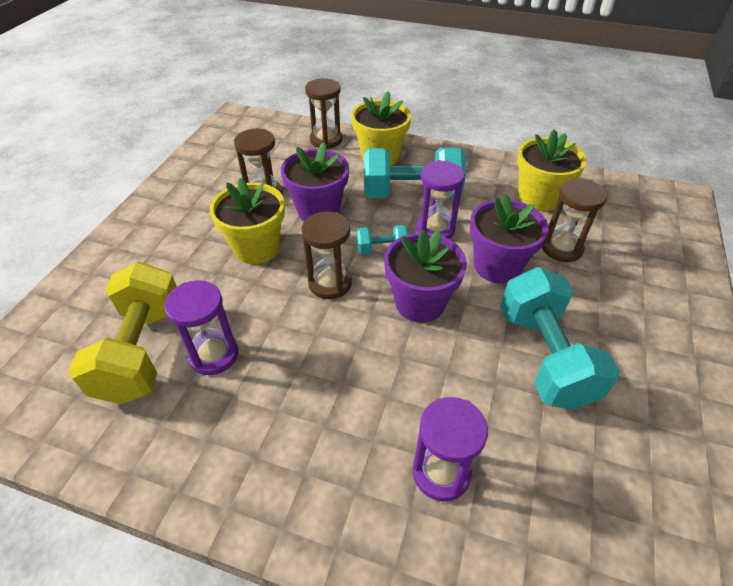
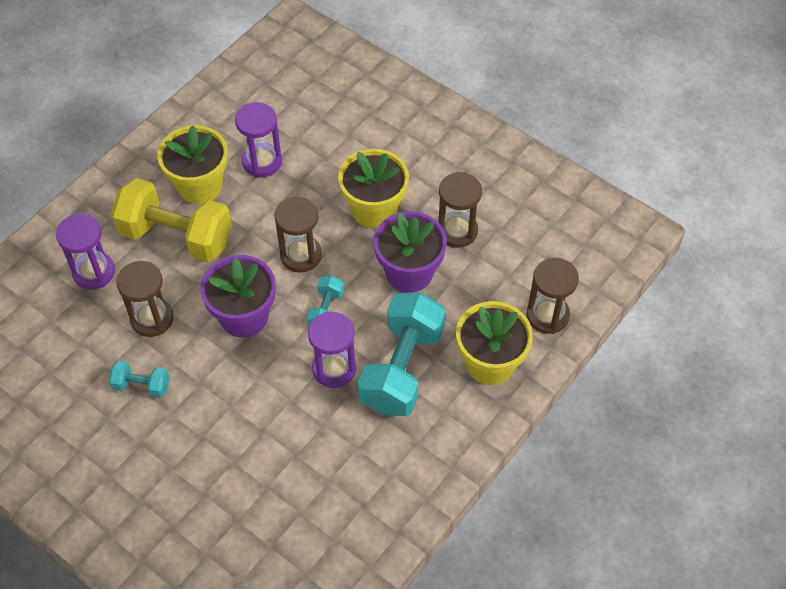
camera: 110 degrees right, 10 degrees up
yellow dumbbell [68,262,177,404] -> yellow dumbbell moved to [111,178,232,262]
purple flower pot [470,194,549,283] -> none
turquoise dumbbell [500,267,620,410] -> turquoise dumbbell [109,360,169,398], size x0.47
yellow flower pot [517,129,587,211] -> yellow flower pot moved to [157,125,228,204]
brown hourglass [541,178,607,262] -> brown hourglass moved to [116,261,174,337]

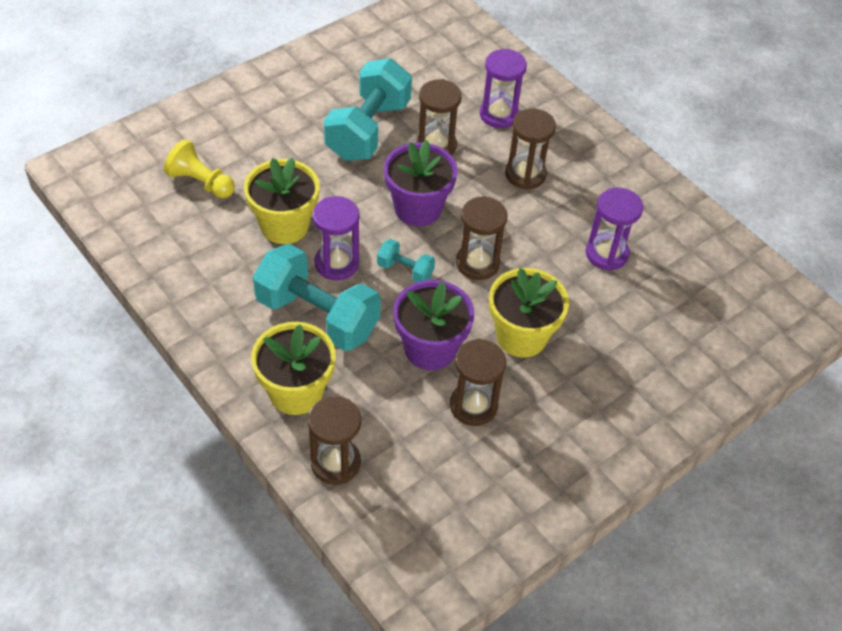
camera: 100 degrees right, 5 degrees down
turquoise dumbbell [109,360,169,398] -> turquoise dumbbell [324,58,412,161], size x2.14
yellow dumbbell [111,178,232,262] -> brown hourglass [505,109,556,190]
yellow flower pot [157,125,228,204] -> yellow flower pot moved to [244,157,320,244]
none -> yellow pawn [164,139,235,198]

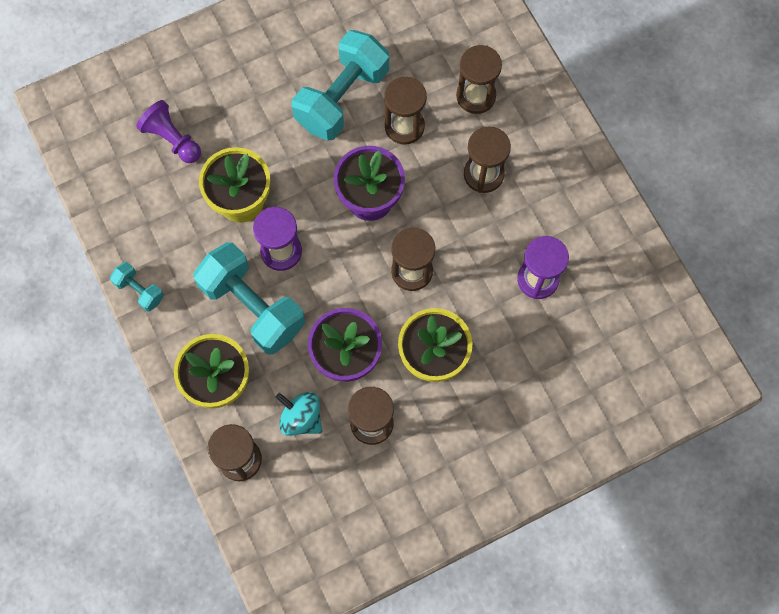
camera: 15 degrees right, 20 degrees up
yellow pawn [164,139,235,198] -> purple pawn [136,100,201,163]
turquoise dumbbell [377,239,435,282] -> turquoise dumbbell moved to [110,262,164,312]
purple hourglass [480,49,527,128] -> brown hourglass [456,45,502,114]
none -> turquoise spinning top [276,392,322,436]

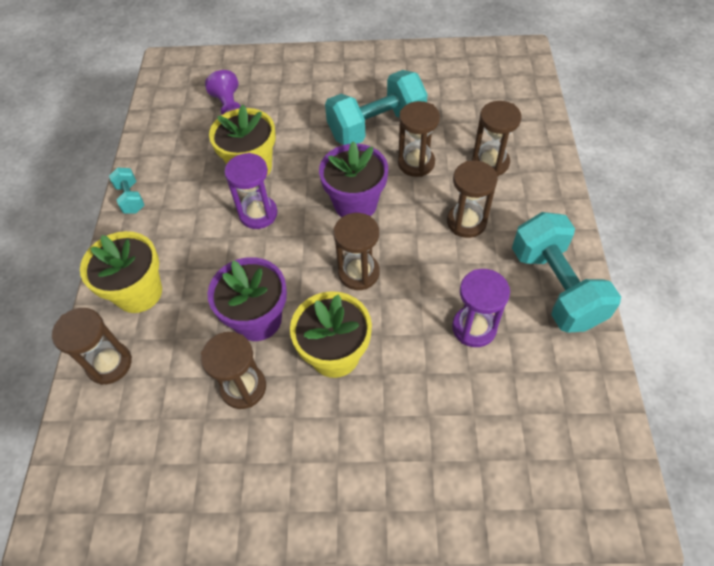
camera: 30 degrees right, 15 degrees down
turquoise dumbbell [193,242,305,355] -> turquoise dumbbell moved to [512,212,621,333]
turquoise spinning top [276,392,322,436] -> none

